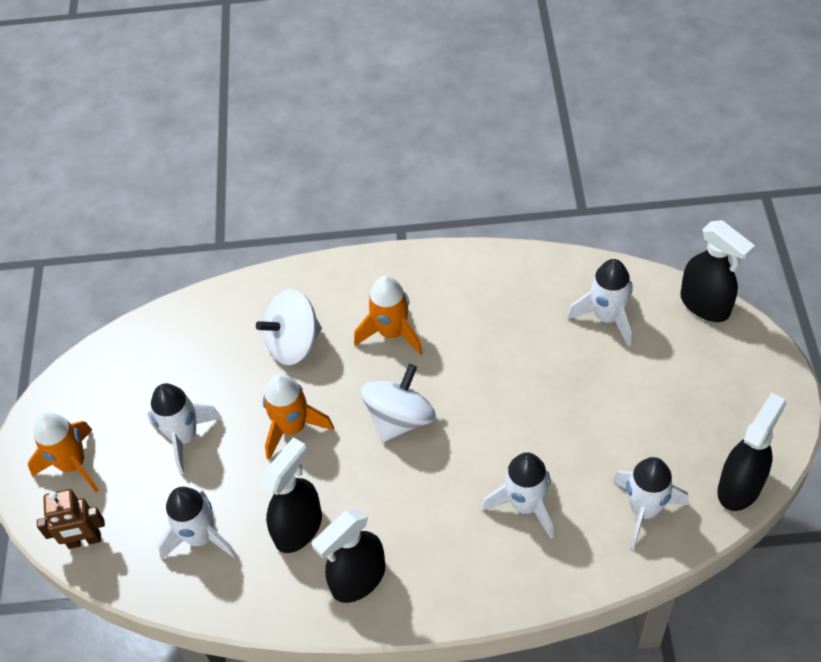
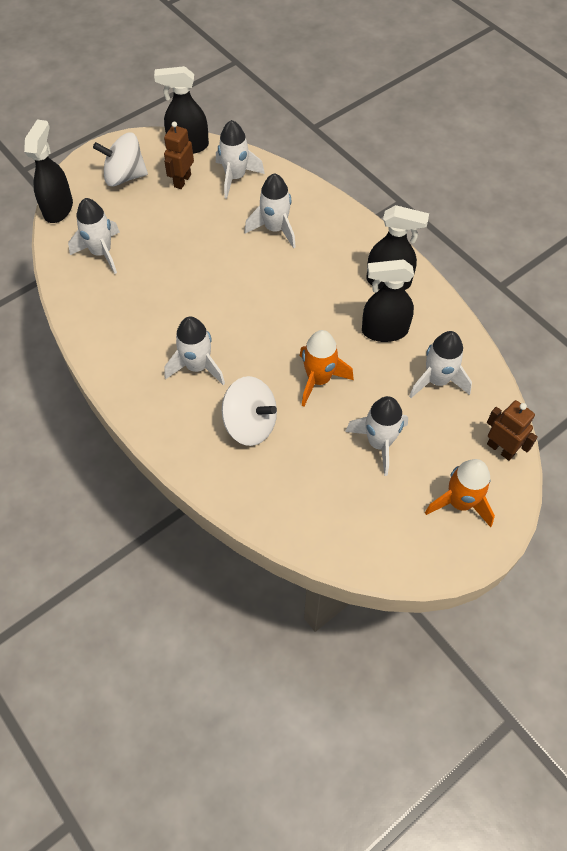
camera: 130 degrees left, 5 degrees up
orange rocket [354,276,423,355] -> white rocket [164,317,225,385]
white spinning top [361,364,436,442] -> white spinning top moved to [93,132,148,187]
none -> brown robot [164,121,194,189]

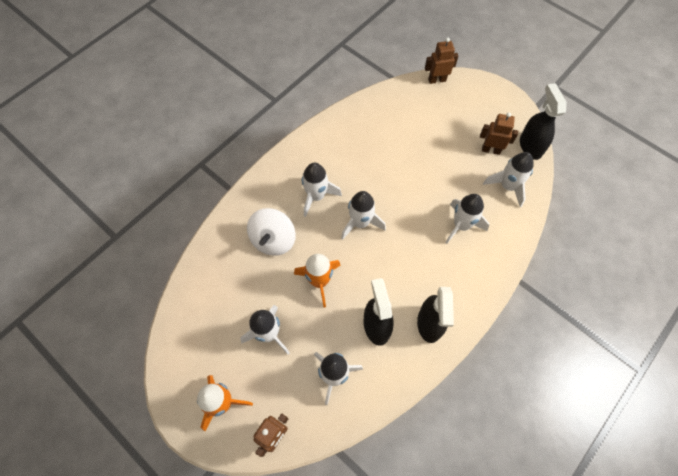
camera: 80 degrees right, 5 degrees up
black spray bottle [24,119,73,223] -> brown robot [425,38,458,84]
white rocket [68,198,120,274] -> white rocket moved to [341,191,386,240]
white spinning top [93,132,148,187] -> none

